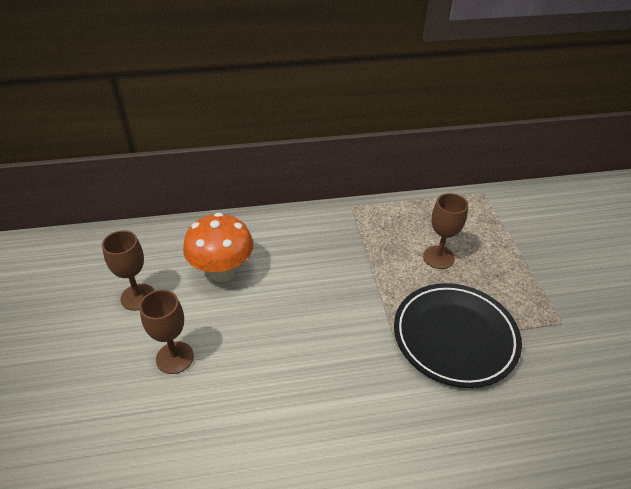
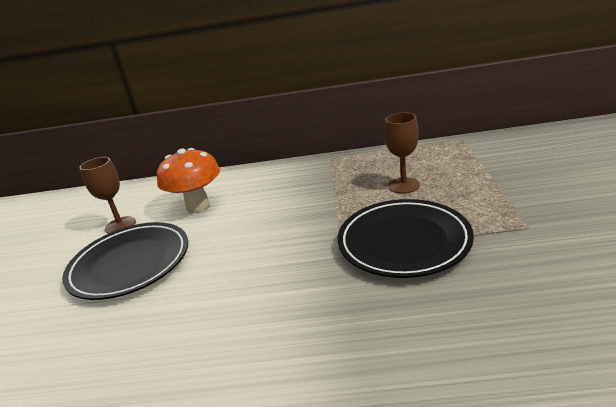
camera: 15 degrees right, 15 degrees down
brown goblet [139,290,194,374] -> black plate [62,222,188,300]

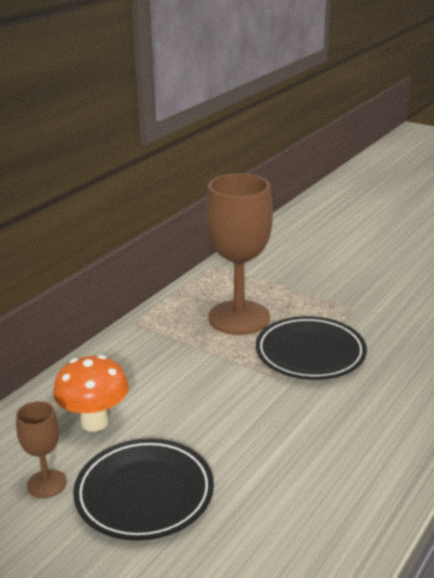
camera: 60 degrees left, 0 degrees up
brown goblet [384,112,420,194] -> brown goblet [205,173,273,335], size x2.12

